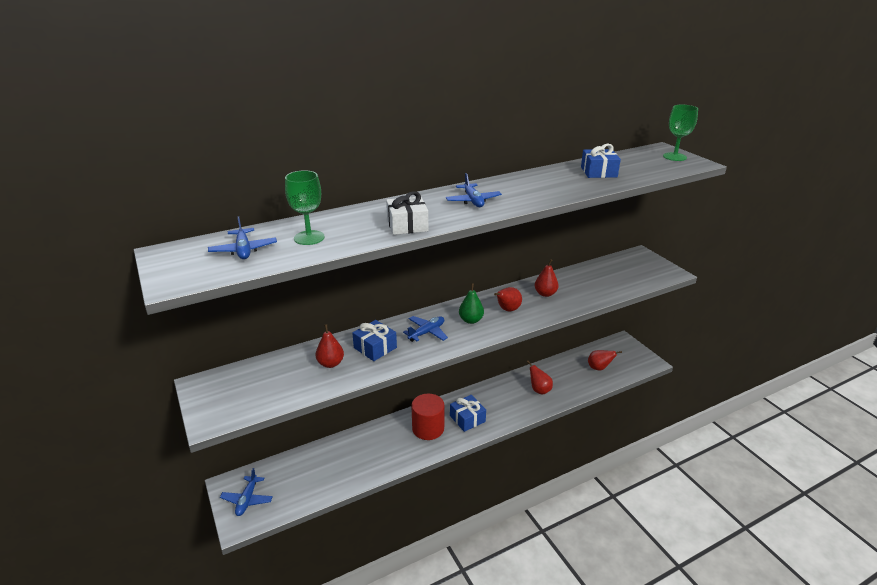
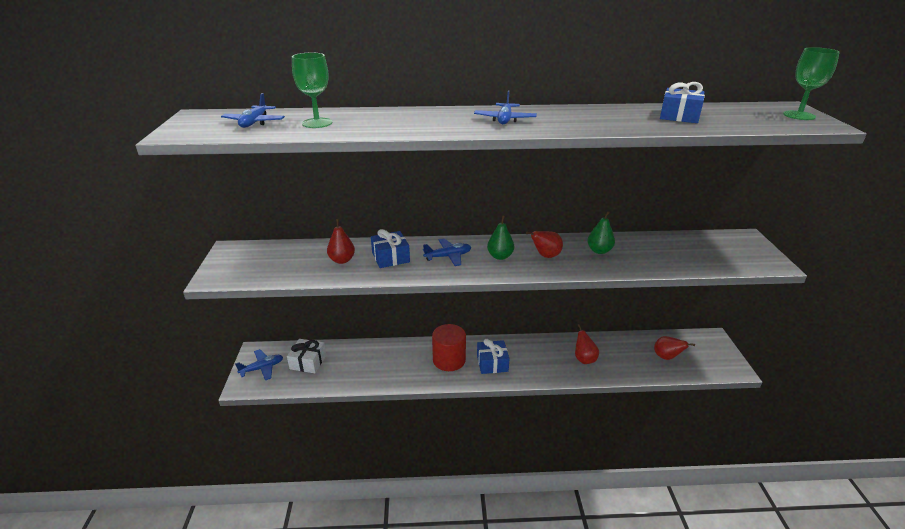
camera: 25 degrees right, 0 degrees up
blue plane [220,468,273,516] -> blue plane turned 150 degrees counterclockwise [235,349,283,380]
white gift [386,191,428,235] -> white gift moved to [287,339,326,373]
red pear [535,259,559,297] -> green pear [587,211,615,254]

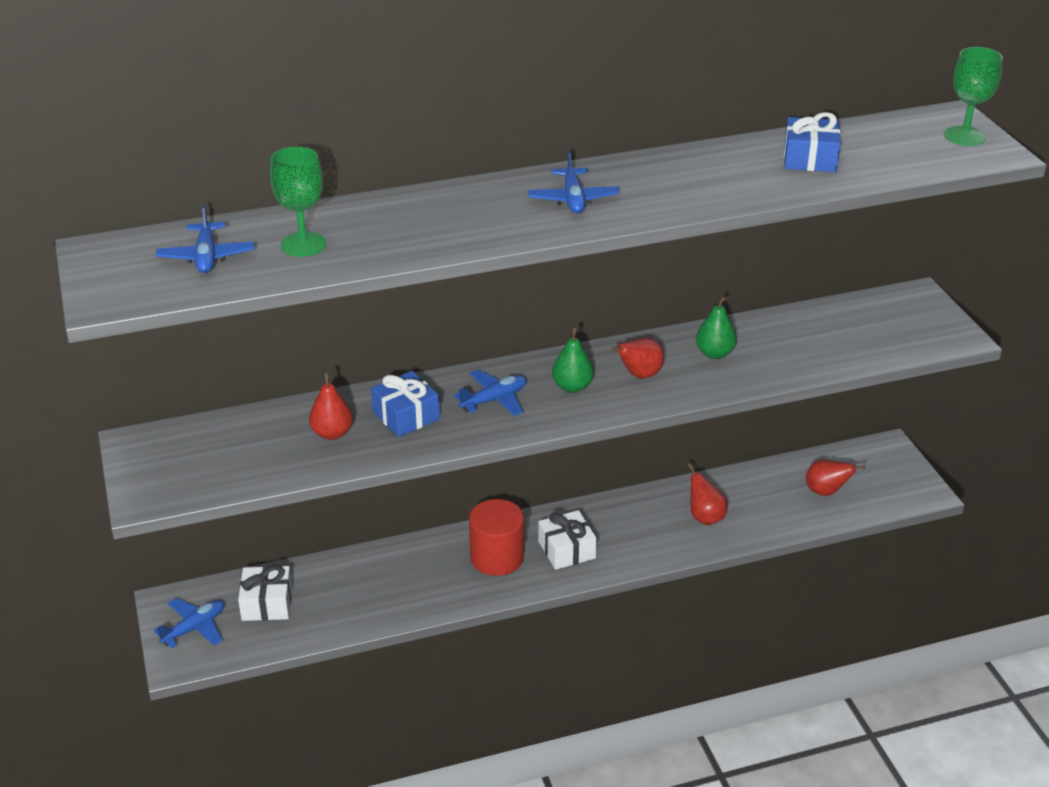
camera: 15 degrees left, 5 degrees up
blue gift [477,339,510,374] -> white gift [538,510,597,570]

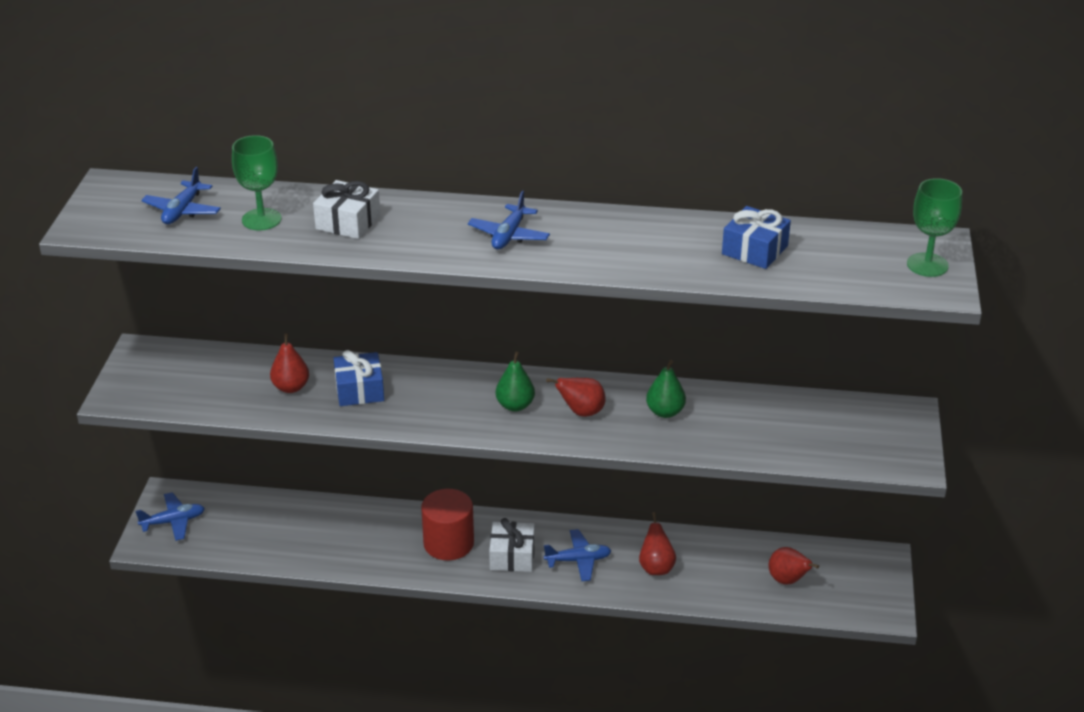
camera: 25 degrees right, 0 degrees up
white gift [238,565,292,621] -> white gift moved to [313,180,380,239]
blue plane [454,370,526,416] -> blue plane moved to [544,529,611,581]

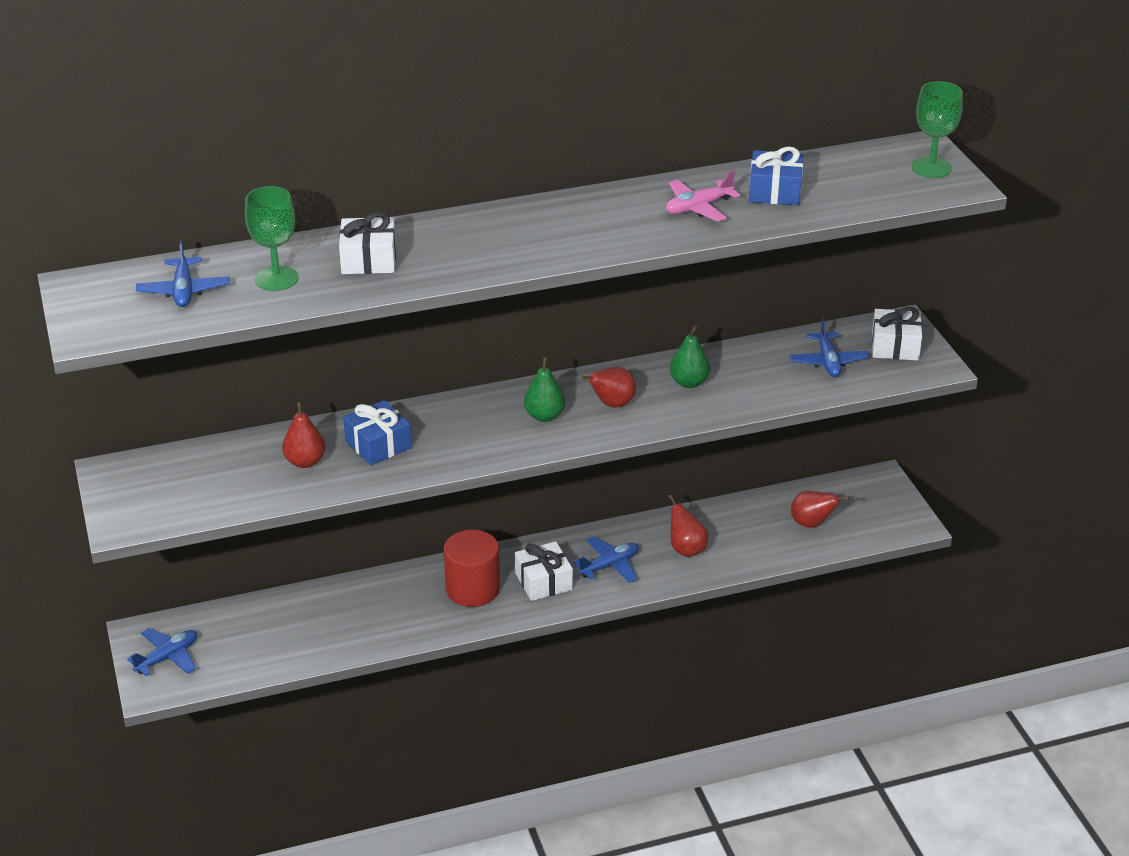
camera: 25 degrees left, 0 degrees up
blue plane [468,191,550,249] -> blue plane moved to [789,318,869,377]
none -> pink plane [666,170,740,222]
none -> white gift [872,307,922,361]

